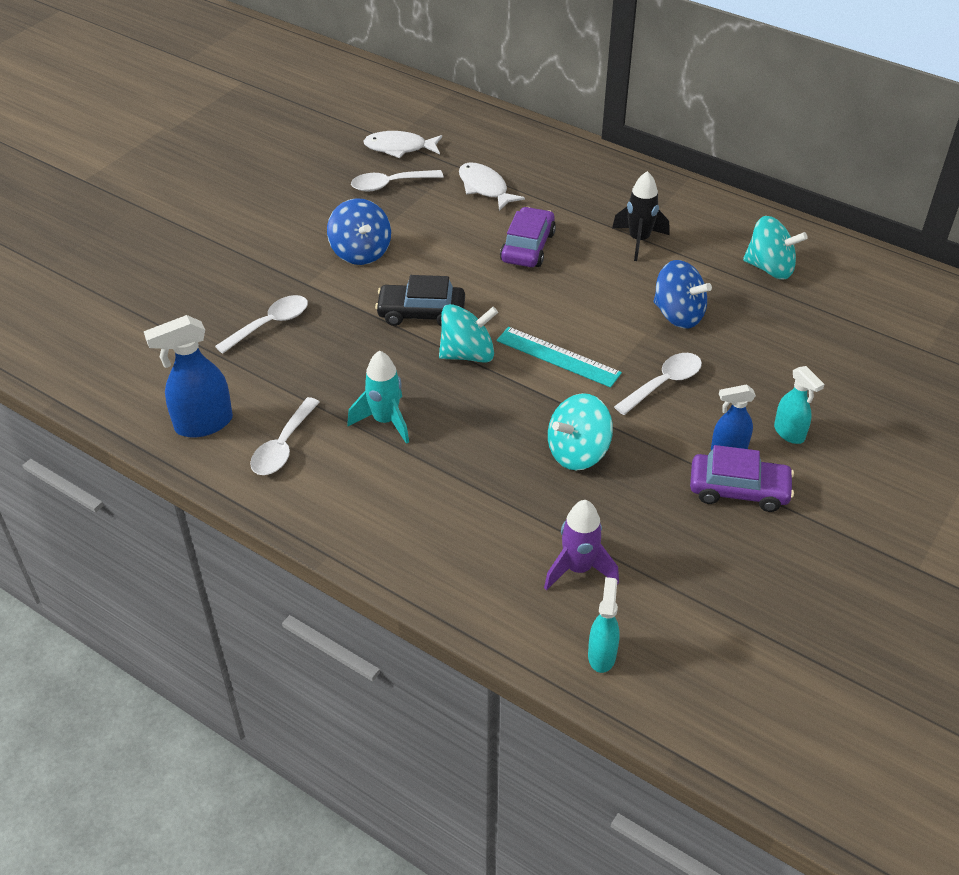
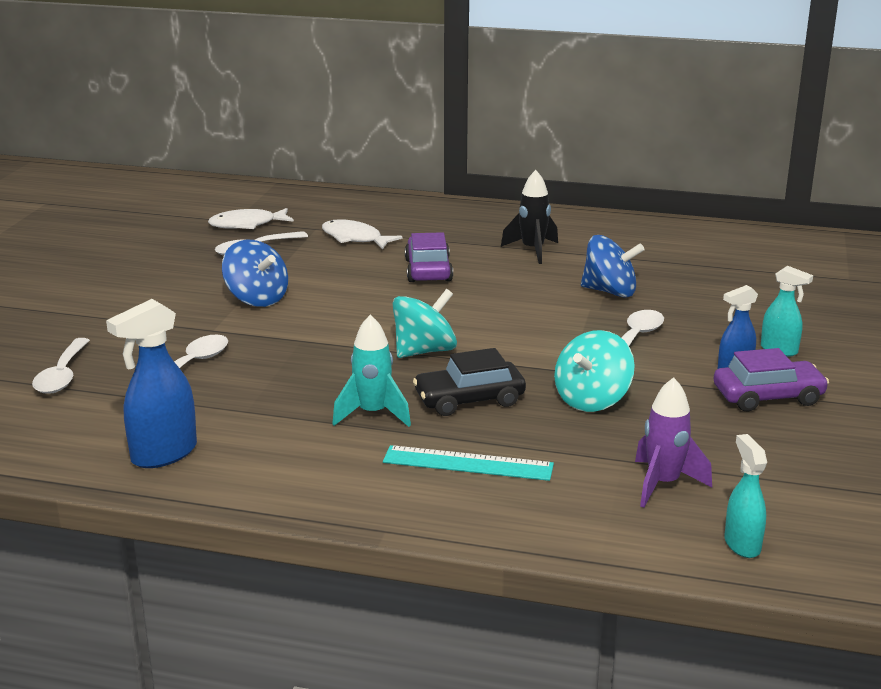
camera: 20 degrees left, 20 degrees down
white spoon [250,397,320,475] -> white spoon moved to [32,338,90,394]
black car [375,275,465,327] -> black car moved to [413,348,526,416]
turquoise ruler [496,327,622,388] -> turquoise ruler moved to [383,445,554,481]
turquoise spinning top [743,216,808,280] -> none

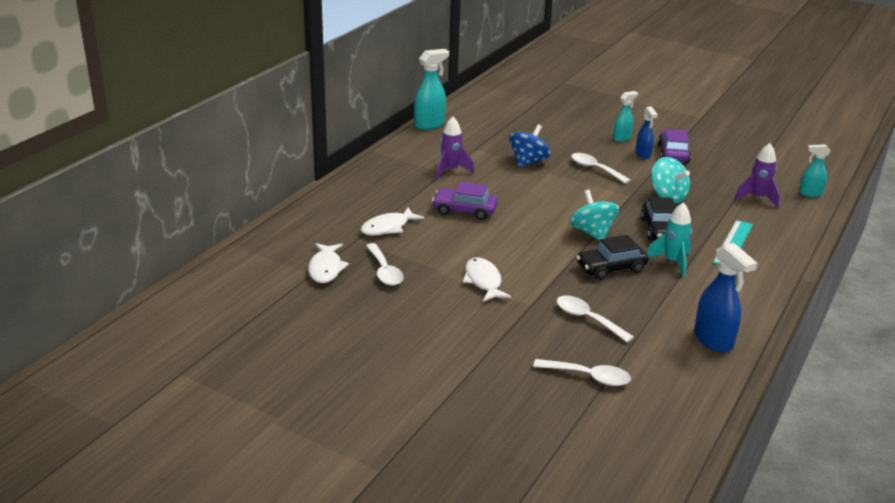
camera: 75 degrees left, 5 degrees up
blue spinning top [222,240,288,307] -> white fish [463,257,512,302]
black rocket [501,170,558,264] -> purple rocket [436,117,474,180]
none -> turquoise spray bottle [414,49,449,130]
none -> black car [576,235,649,280]

